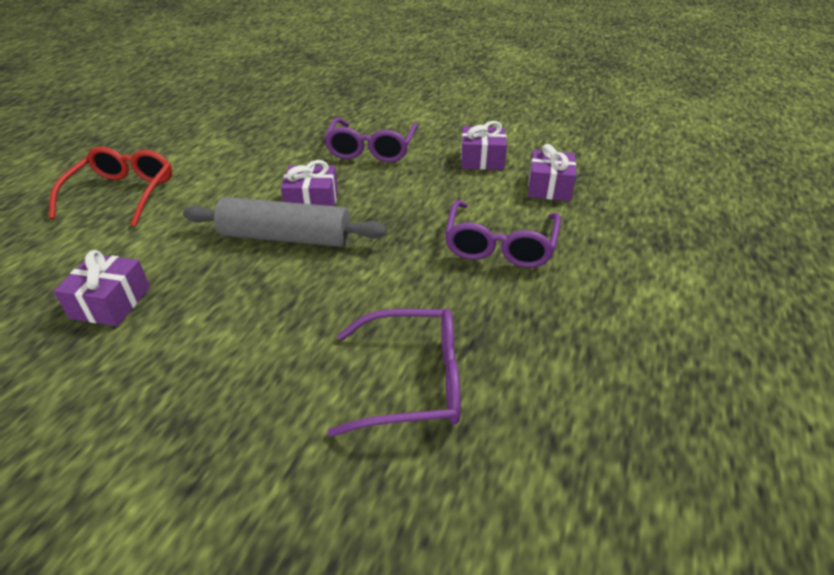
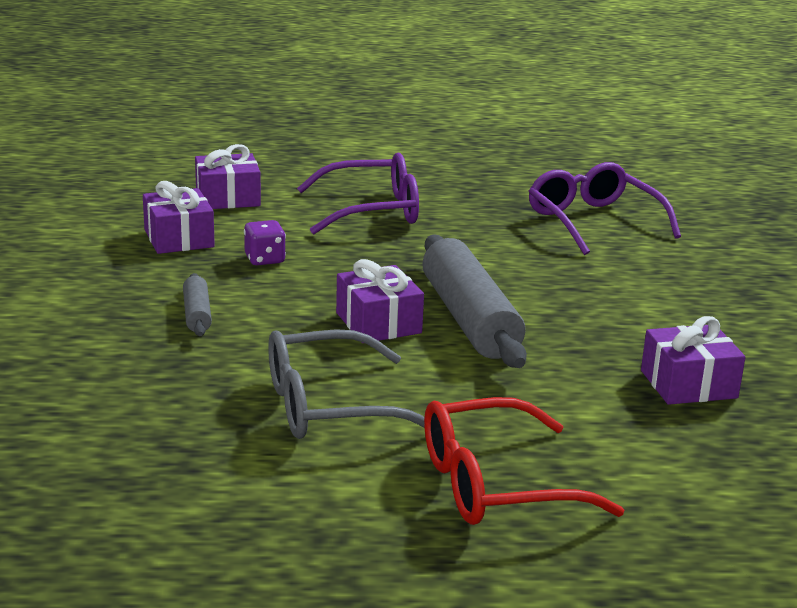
camera: 115 degrees left, 15 degrees down
purple glasses [324,118,418,162] -> grey rolling pin [183,273,212,336]
none -> purple dice [244,220,286,265]
none -> grey glasses [268,329,424,439]

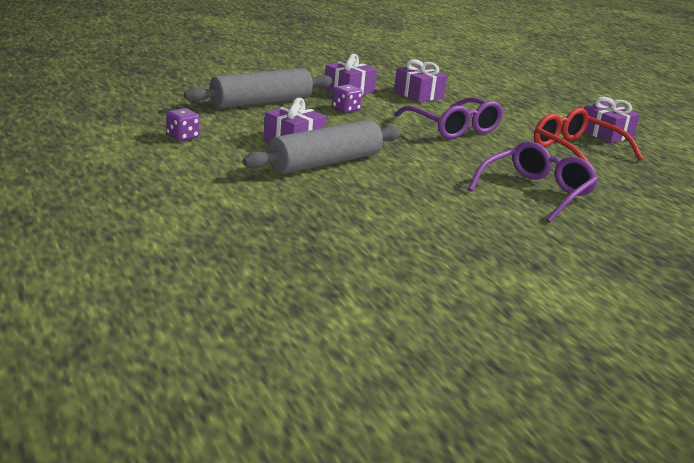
camera: 65 degrees right, 0 degrees up
grey rolling pin [183,273,212,336] -> grey rolling pin [184,68,333,109], size x2.16
grey glasses [268,329,424,439] -> purple dice [166,108,200,141]
red glasses [424,397,624,525] -> red glasses moved to [534,108,643,172]
purple gift [641,316,746,405] -> purple gift moved to [584,97,640,143]

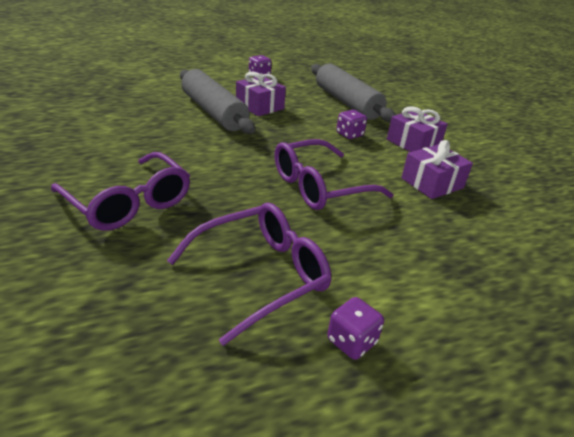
camera: 95 degrees right, 10 degrees up
red glasses [534,108,643,172] -> purple glasses [167,203,332,346]
purple gift [584,97,640,143] -> purple dice [327,297,384,360]

